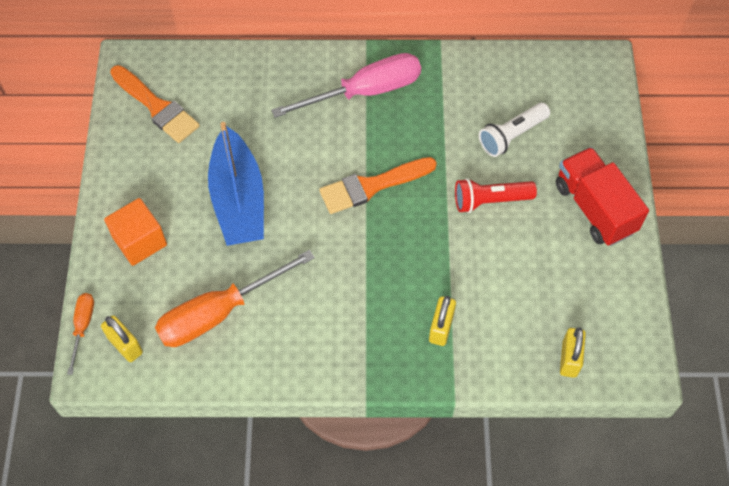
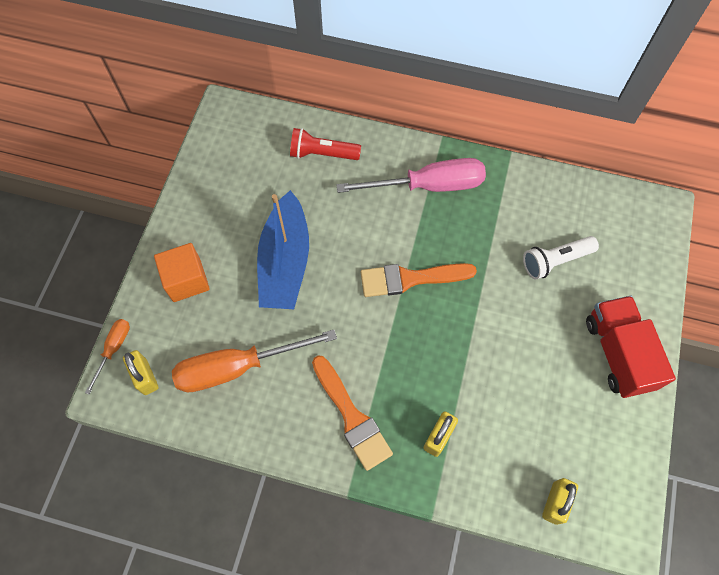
camera: 15 degrees right, 5 degrees up
orange brush [110,65,200,143] -> orange brush moved to [312,355,393,471]
red flashlight [455,178,537,213] -> red flashlight moved to [290,128,361,160]

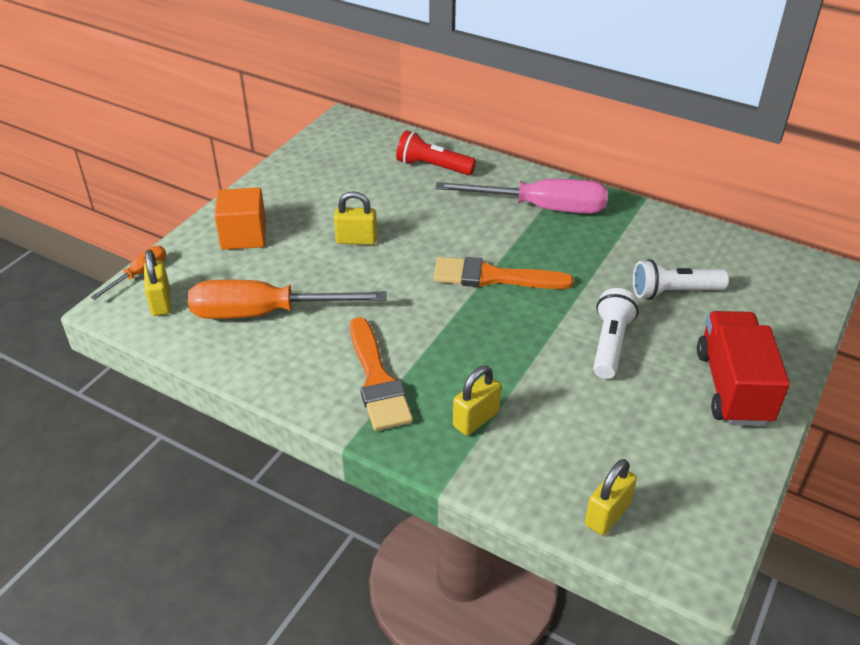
camera: 15 degrees right, 25 degrees down
blue boat [257,190,309,309] -> yellow padlock [334,191,377,245]
none -> white flashlight [593,288,639,379]

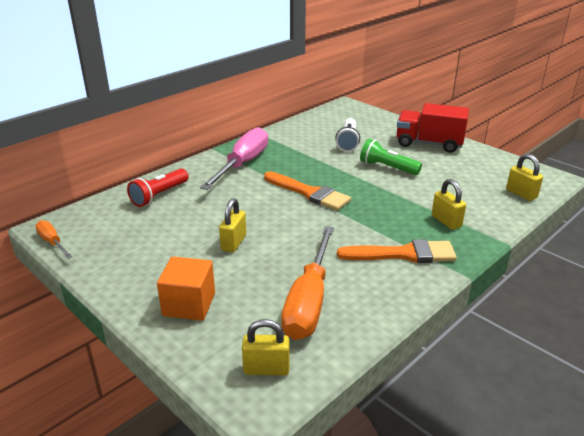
camera: 75 degrees left, 10 degrees down
orange screwdriver [91,246,166,300] -> orange screwdriver moved to [35,220,72,259]
orange brush [433,257,574,289] -> orange brush turned 75 degrees counterclockwise [264,171,351,211]
white flashlight [593,288,639,379] -> green flashlight [360,139,422,175]

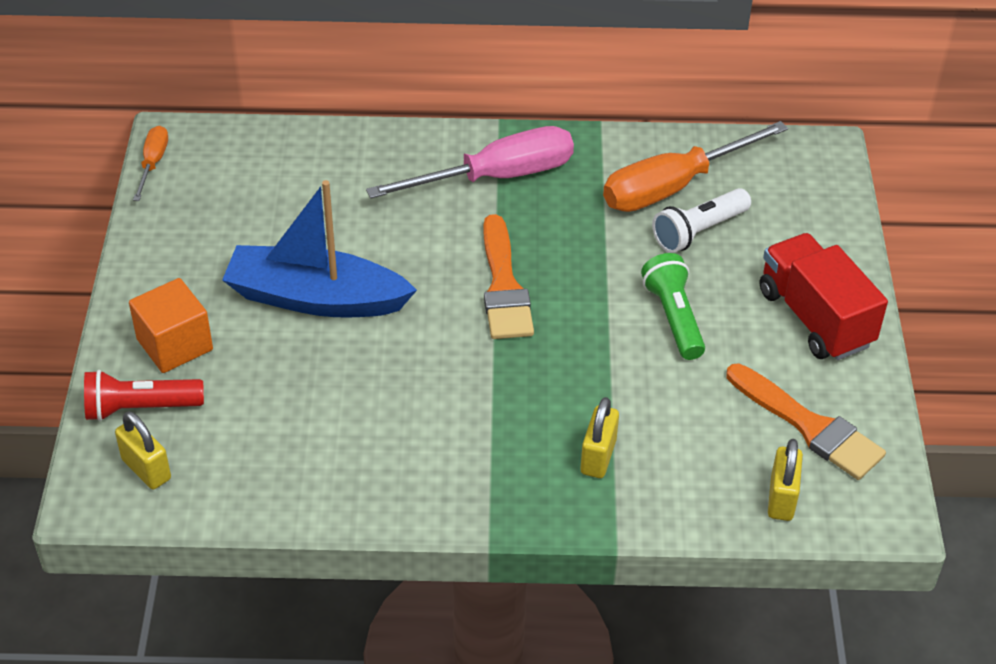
camera: 45 degrees right, 15 degrees up
red flashlight [127,168,189,207] -> red flashlight moved to [84,370,204,421]
yellow padlock [219,198,246,252] -> blue boat [222,180,417,317]
orange screwdriver [281,226,334,340] -> orange screwdriver moved to [603,121,788,212]
orange brush [337,239,457,263] -> orange brush moved to [726,364,886,480]

